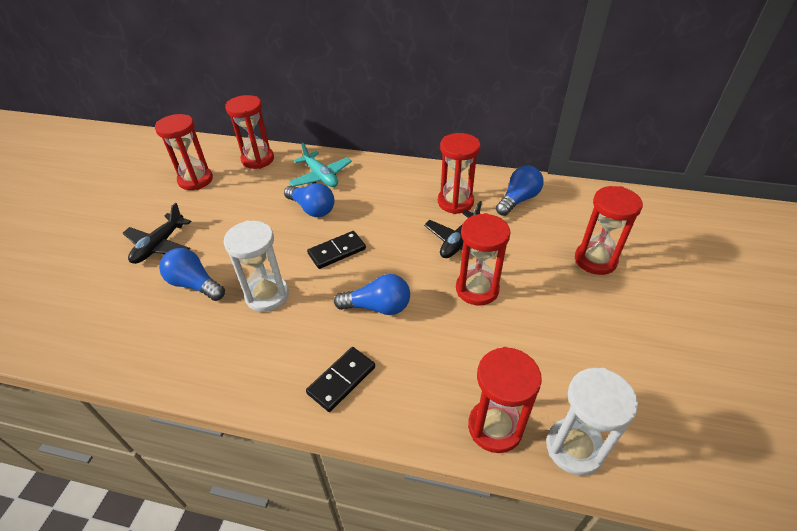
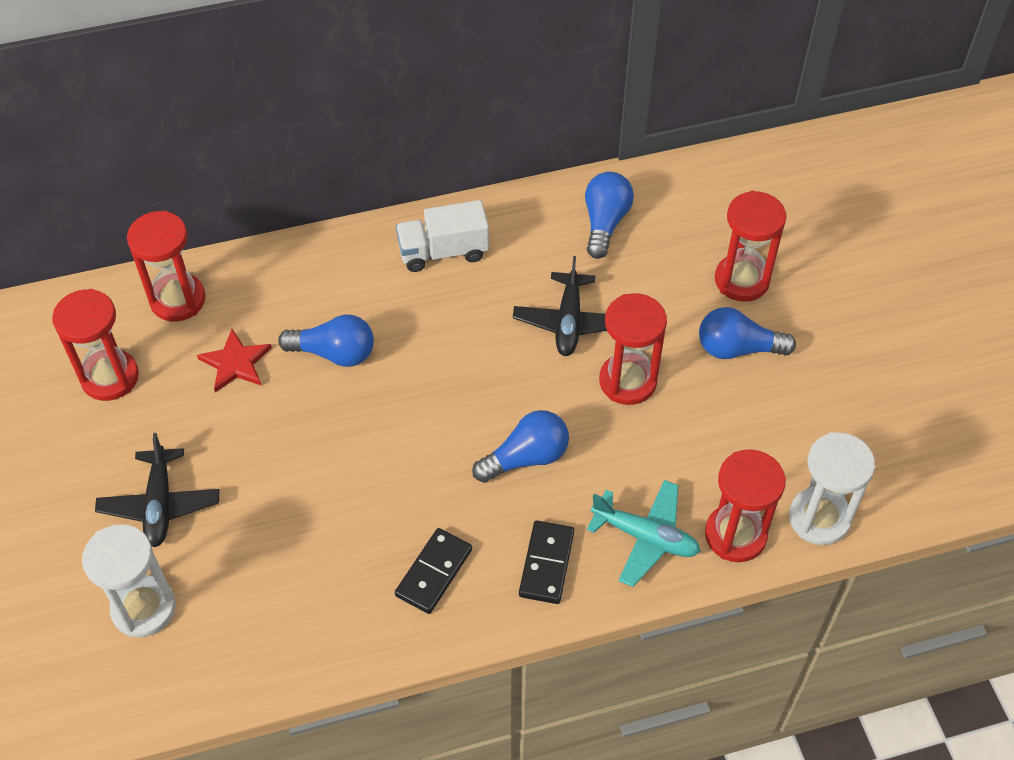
camera: 30 degrees left, 10 degrees up
blue light bulb [159,248,225,301] -> blue light bulb moved to [699,307,796,359]
white hourglass [224,220,289,312] -> white hourglass moved to [82,524,176,637]
turquoise plane [289,142,352,187] -> turquoise plane moved to [587,480,700,587]
black domino [307,231,366,269] -> black domino moved to [395,528,472,614]
red hourglass [438,133,481,214] -> none
none -> red star [197,329,272,393]
none -> white truck [396,200,489,272]

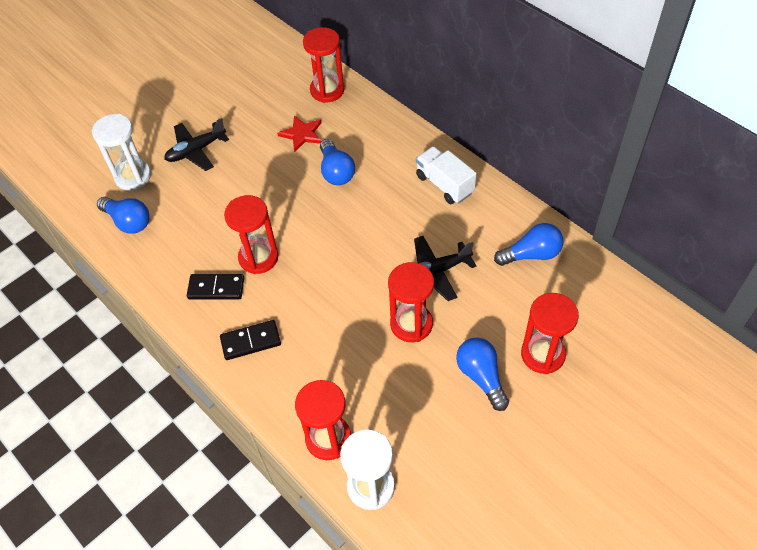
camera: 65 degrees right, 0 degrees up
red hourglass [52,289,139,401] -> red hourglass moved to [224,195,278,274]
blue light bulb [472,410,569,483] -> blue light bulb moved to [97,197,150,234]
turquoise plane [587,480,700,587] -> none

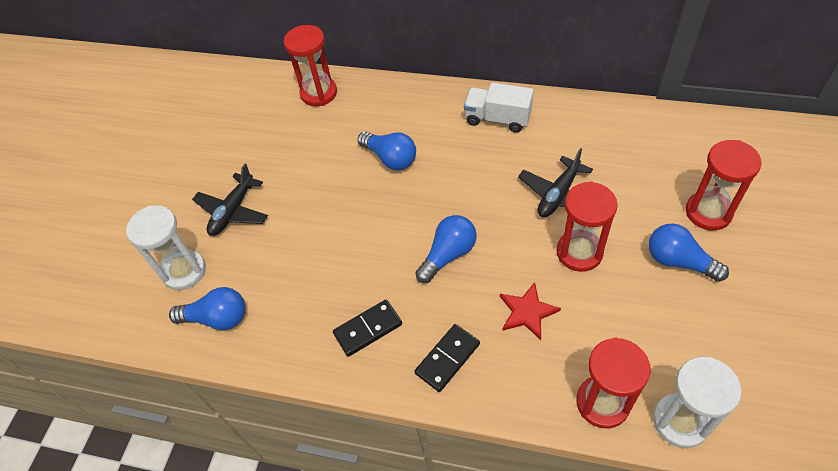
camera: 30 degrees left, 0 degrees up
red hourglass [224,195,278,274] -> none
red star [277,115,322,152] -> red star moved to [500,282,561,340]
blue light bulb [494,223,563,266] -> blue light bulb moved to [415,215,477,283]

